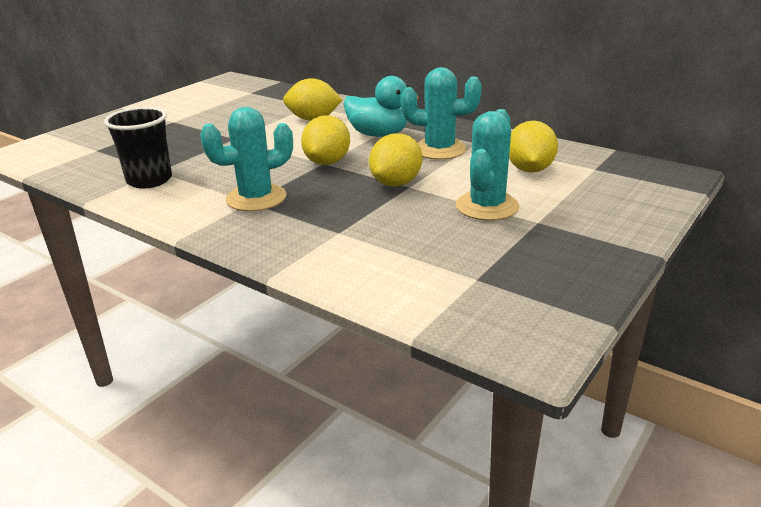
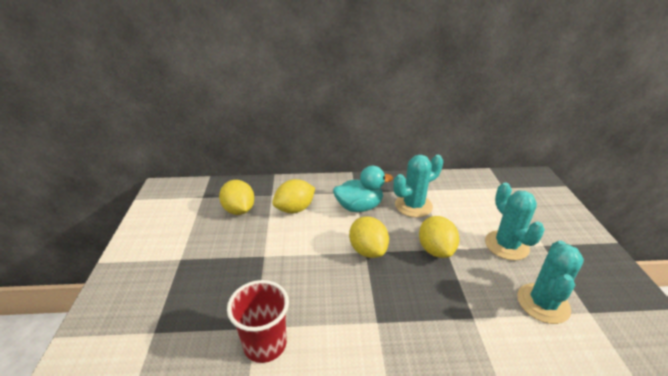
camera: 40 degrees left, 5 degrees up
black cup [104,107,172,189] -> red cup [227,280,289,363]
turquoise cactus [200,107,293,211] -> turquoise cactus moved to [517,241,584,324]
yellow lemon [509,120,558,173] -> yellow lemon moved to [219,180,255,215]

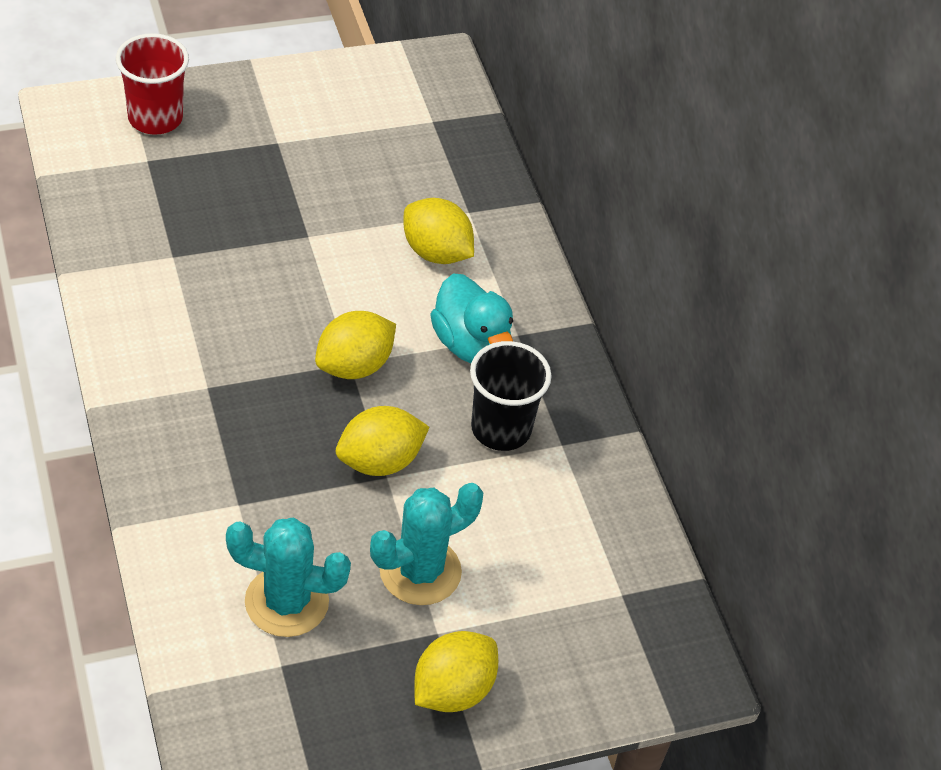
camera: 70 degrees right, 15 degrees up
yellow lemon [219,180,255,215] -> yellow lemon moved to [415,631,498,712]
red cup [227,280,289,363] -> red cup moved to [116,33,189,135]
turquoise cactus [394,155,443,218] -> black cup [470,341,552,451]

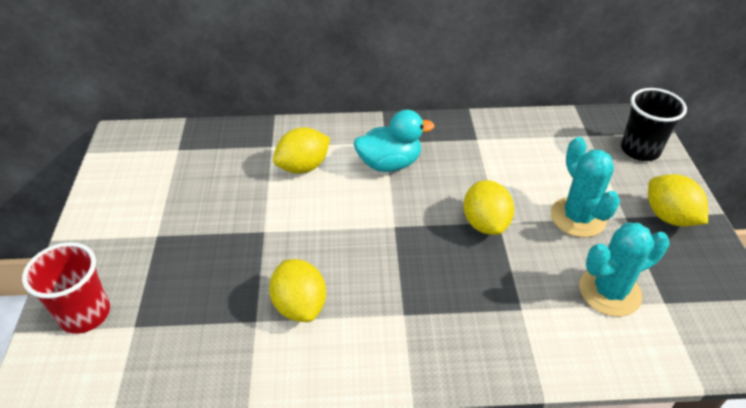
camera: 70 degrees left, 5 degrees down
turquoise cactus [226,518,351,637] -> turquoise cactus turned 45 degrees clockwise [579,223,669,317]
yellow lemon [315,311,396,379] -> yellow lemon moved to [269,259,326,322]
black cup [470,341,552,451] -> black cup moved to [621,88,687,161]

